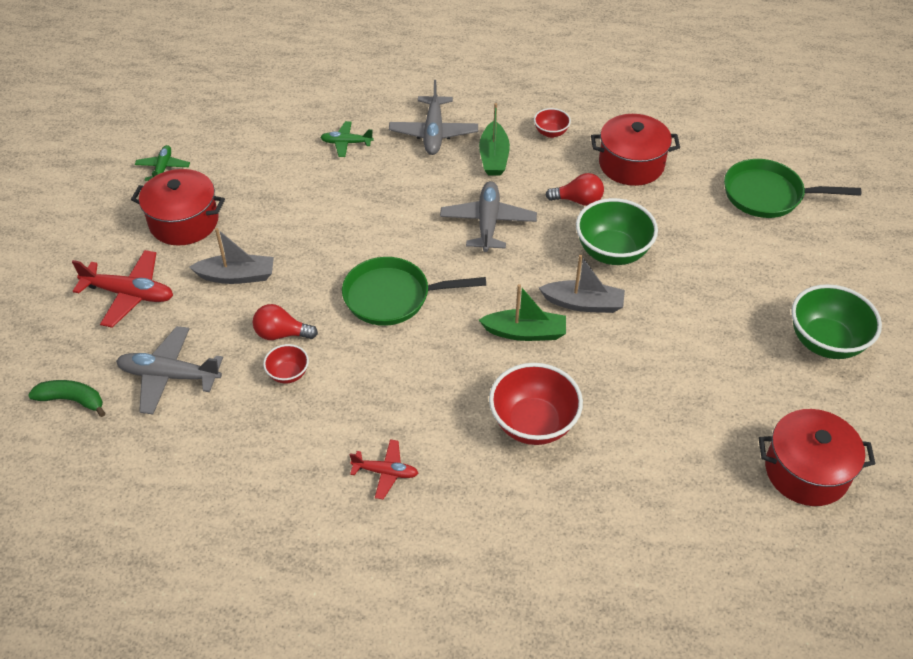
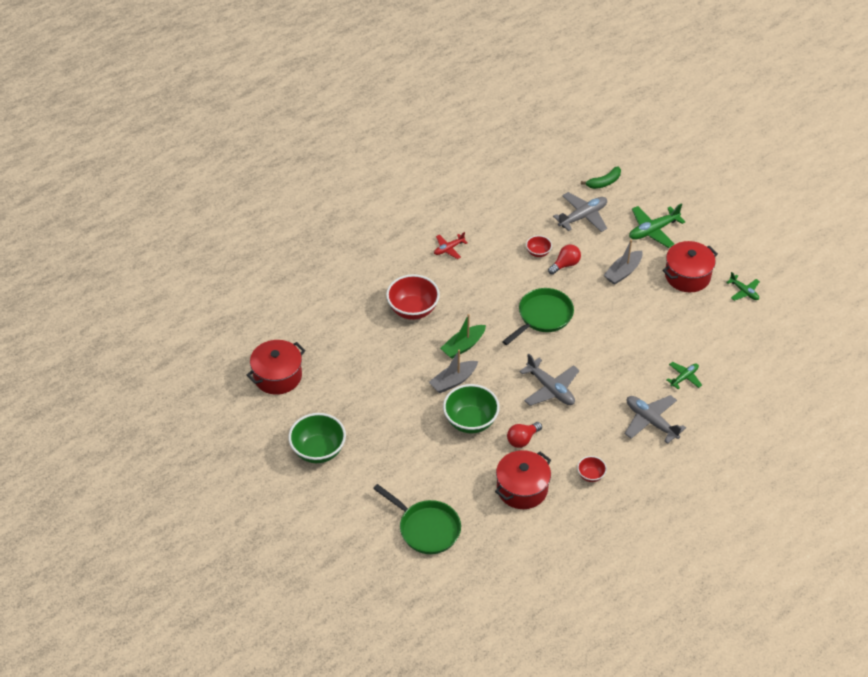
camera: 135 degrees right, 0 degrees up
red plane [72,250,173,328] -> green plane [629,204,685,248]
green boat [479,103,510,176] -> none
green pan [724,159,861,218] -> green pan turned 75 degrees clockwise [373,484,461,554]

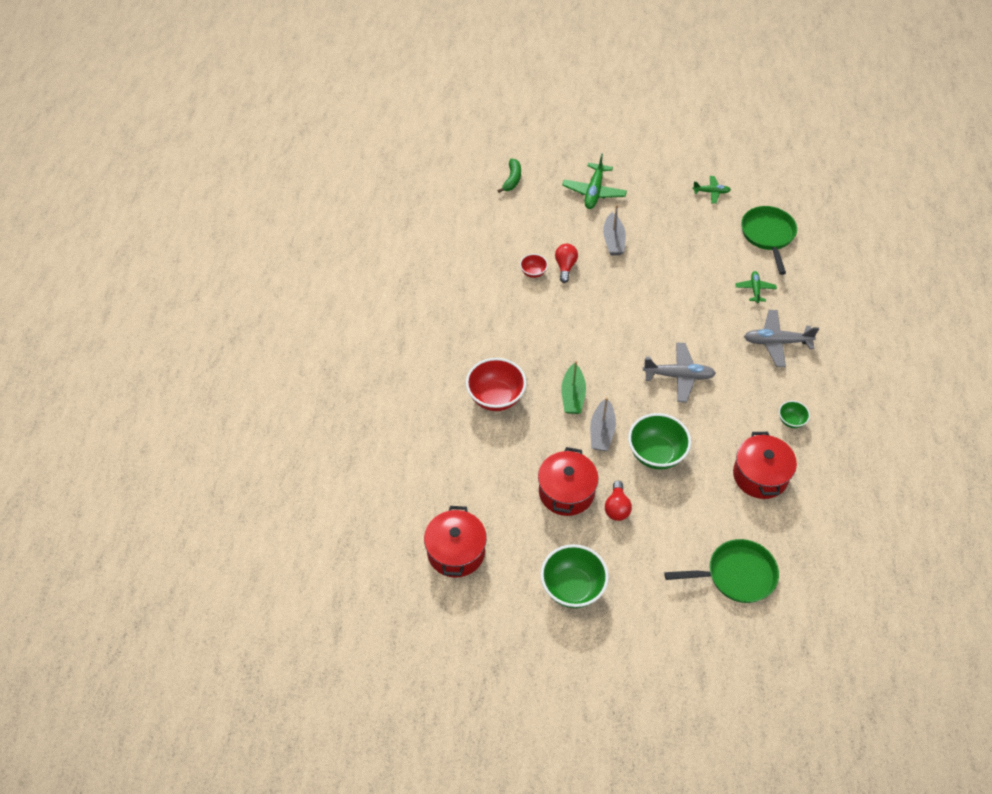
camera: 45 degrees left, 5 degrees up
red plane [434,232,468,259] -> none
green pan [502,288,574,345] -> green pan moved to [741,206,797,275]
red light bulb [507,422,542,448] -> red light bulb moved to [605,481,632,521]
grey plane [553,192,607,232] -> none
red bowl [577,456,607,482] -> green bowl [779,401,810,428]
red pot [662,241,718,292] -> red pot moved to [538,447,598,516]

